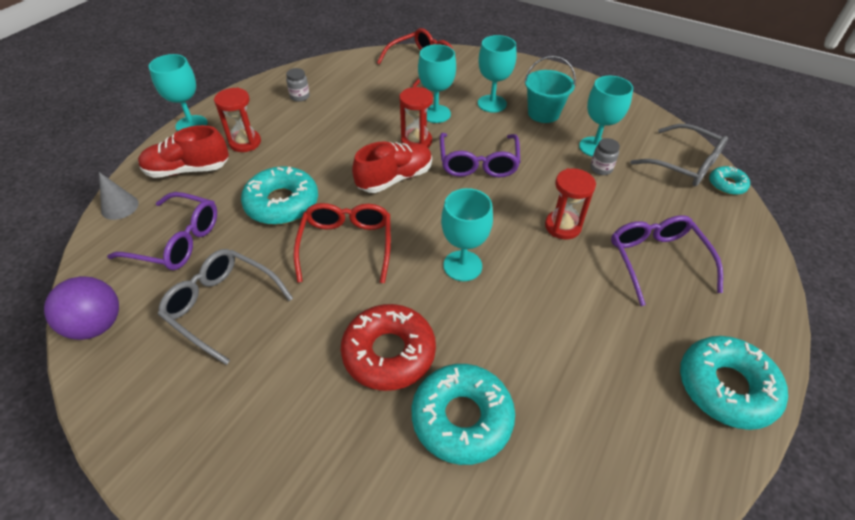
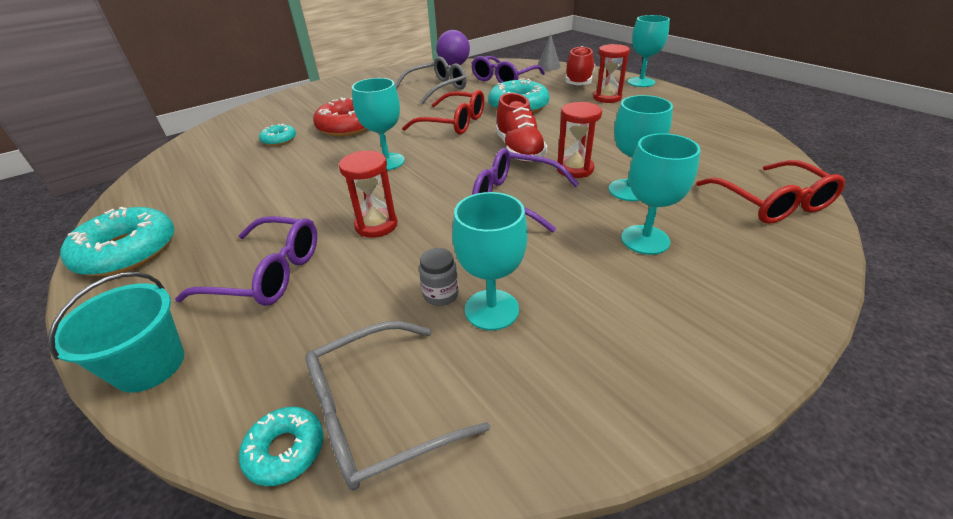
camera: 115 degrees right, 10 degrees down
grey jar [286,68,310,102] -> none
turquoise donut [412,364,515,465] -> turquoise donut [259,124,296,146], size x0.53
turquoise bucket [524,56,576,123] -> turquoise bucket moved to [48,272,184,393]

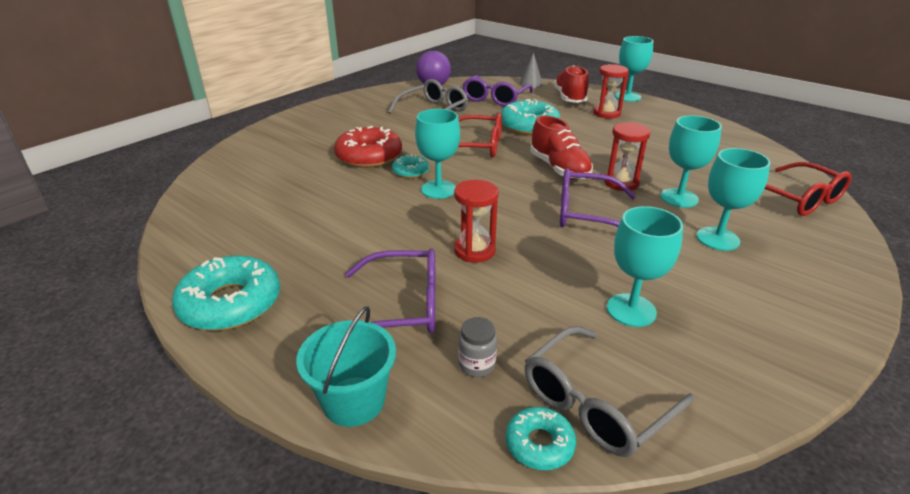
camera: 15 degrees left, 5 degrees down
turquoise donut [259,124,296,146] -> turquoise donut moved to [392,154,429,178]
grey jar [419,248,459,306] -> grey jar moved to [458,317,497,377]

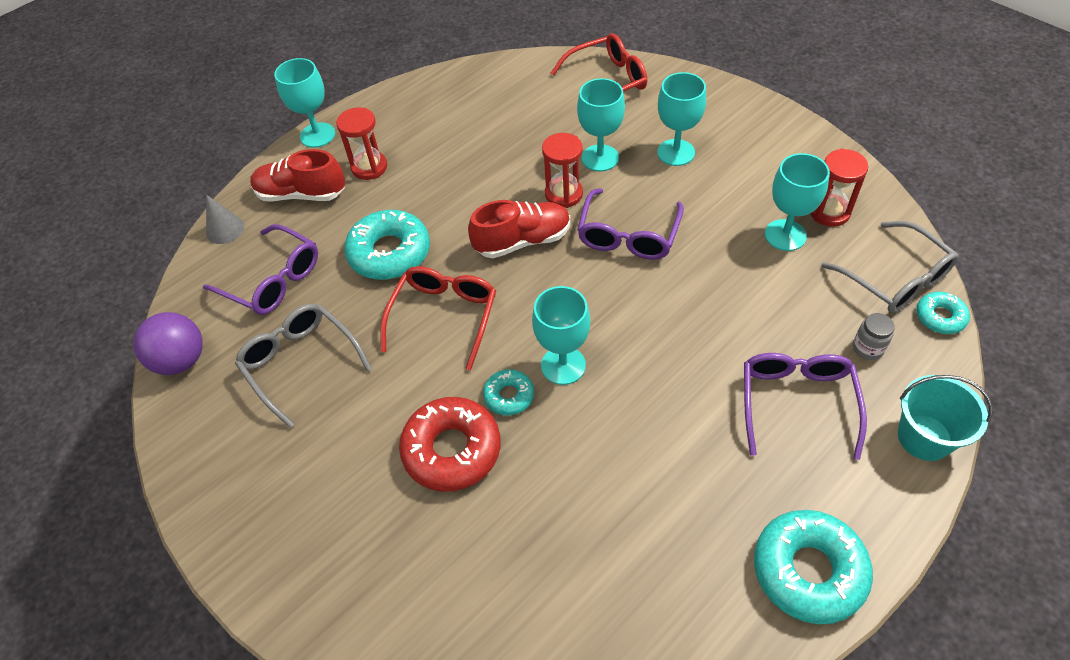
camera: 80 degrees left, 20 degrees up
red hourglass [454,180,499,262] -> red hourglass moved to [810,149,869,227]

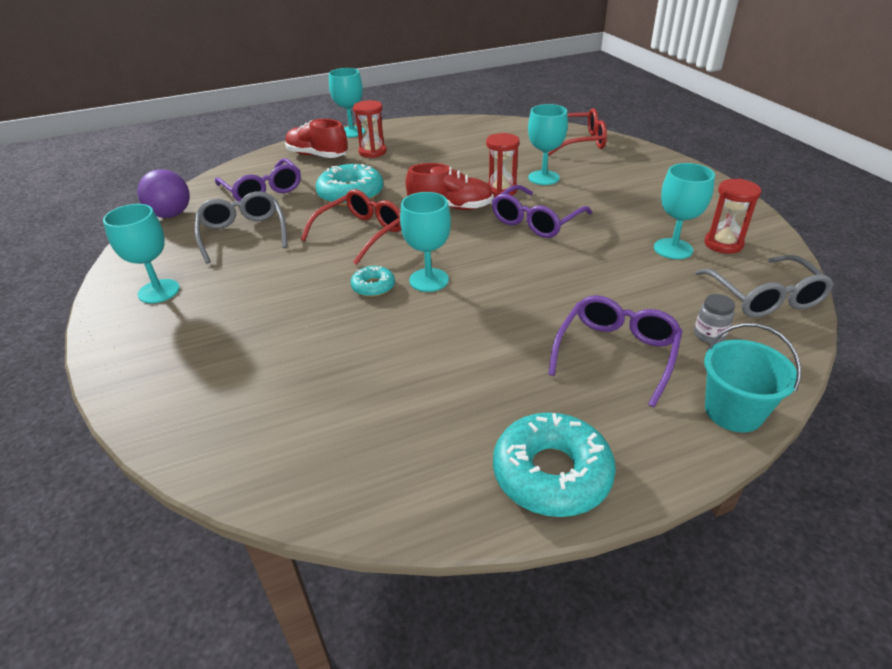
camera: 20 degrees right, 15 degrees down
grey cone [206,195,244,244] -> none
red donut [399,397,501,492] -> none
turquoise goblet [657,72,706,166] -> turquoise goblet moved to [103,204,180,303]
turquoise donut [916,292,970,334] -> none

